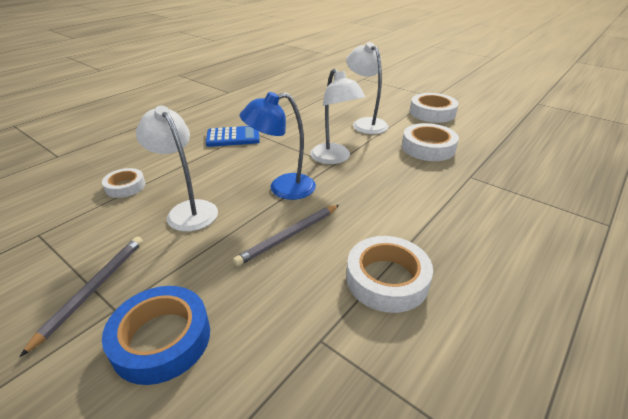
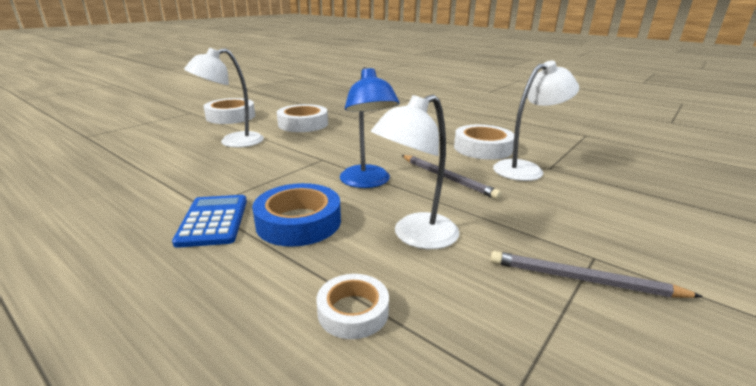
camera: 90 degrees left, 10 degrees down
blue tape [102,286,210,385] -> blue tape moved to [252,183,341,247]
white lamp [310,69,365,164] -> white lamp moved to [493,61,579,181]

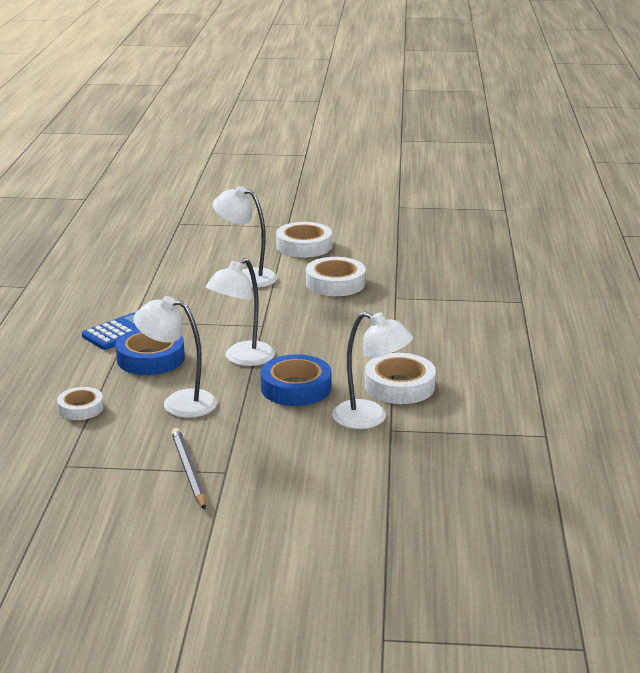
camera: 55 degrees right, 0 degrees up
blue lamp [340,67,399,188] -> white lamp [206,258,275,366]
grey pencil [401,155,501,199] -> blue tape [261,354,332,406]

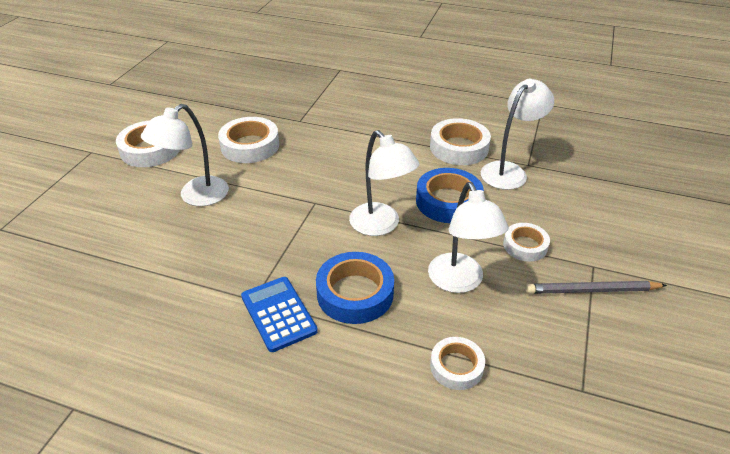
camera: 75 degrees left, 15 degrees up
white lamp [133,296,217,418] -> white lamp turned 45 degrees counterclockwise [428,182,509,293]
none -> white tape [503,223,550,262]

